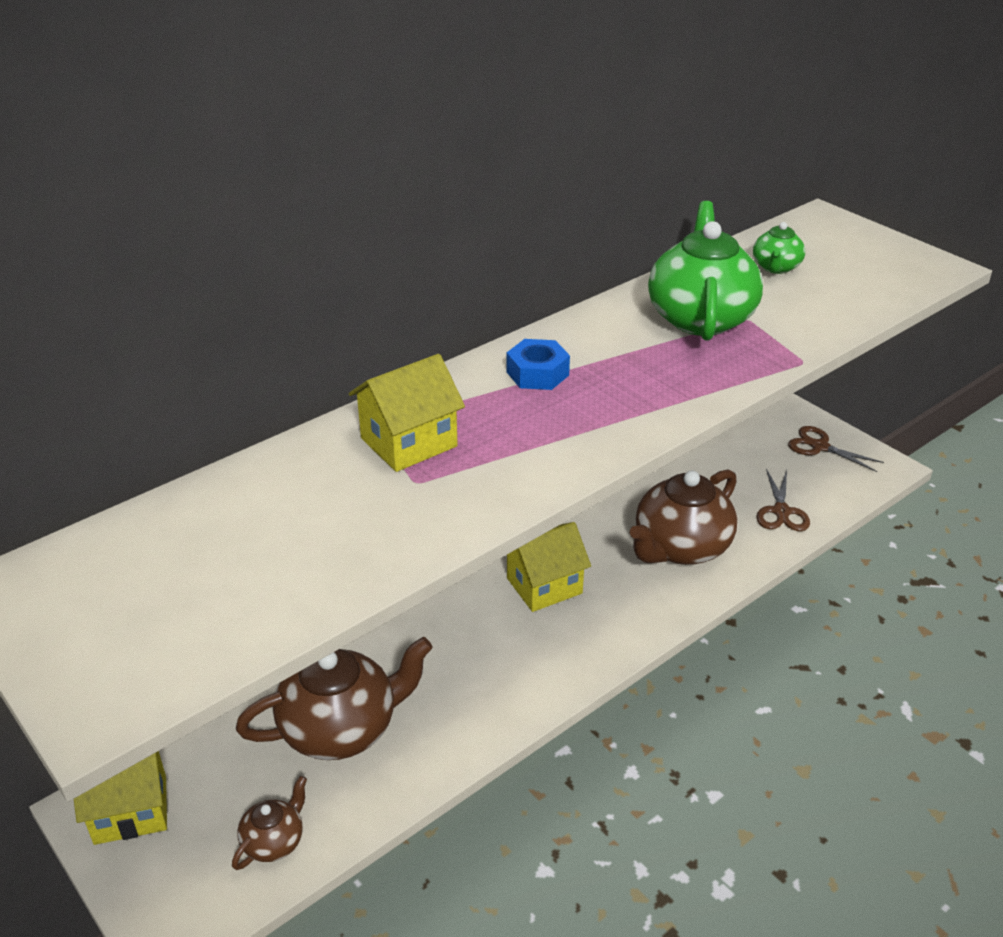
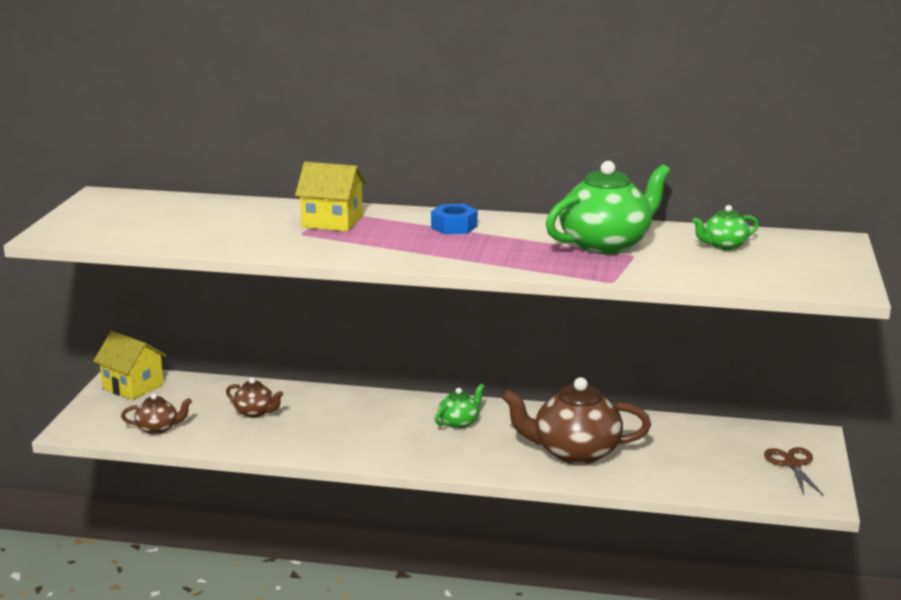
camera: 50 degrees right, 15 degrees down
brown teapot [236,637,433,760] -> brown teapot [226,378,283,418], size x0.49
yellow house [507,522,591,612] -> green teapot [435,384,485,429]
brown scissors [756,469,810,531] -> none

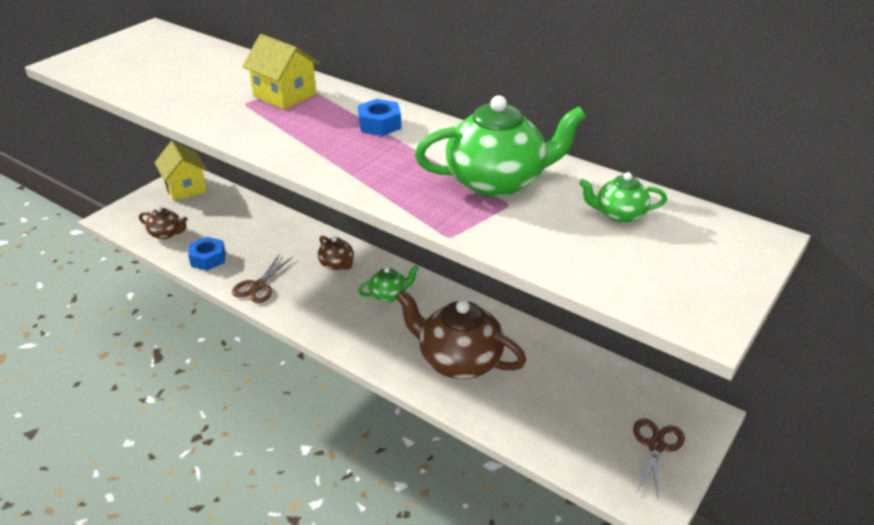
camera: 25 degrees right, 15 degrees up
brown teapot [226,378,283,418] -> brown teapot moved to [318,236,354,270]
none -> blue nut [188,237,225,271]
none -> brown scissors [232,255,293,303]

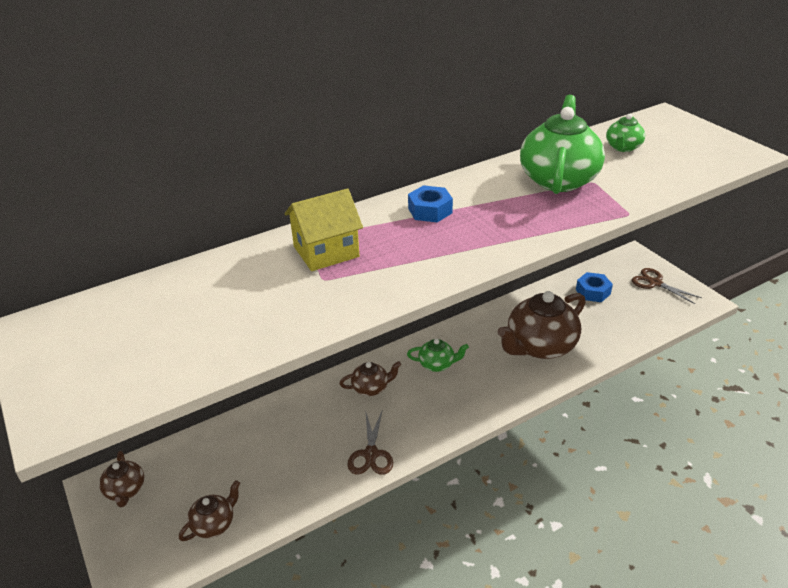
camera: 65 degrees left, 0 degrees up
yellow house [154,141,207,201] -> brown teapot [99,451,144,507]
blue nut [188,237,225,271] -> blue nut moved to [576,272,613,302]
brown scissors [232,255,293,303] -> brown scissors turned 45 degrees clockwise [348,409,393,475]
green teapot [358,266,419,302] -> green teapot turned 90 degrees clockwise [407,339,469,372]

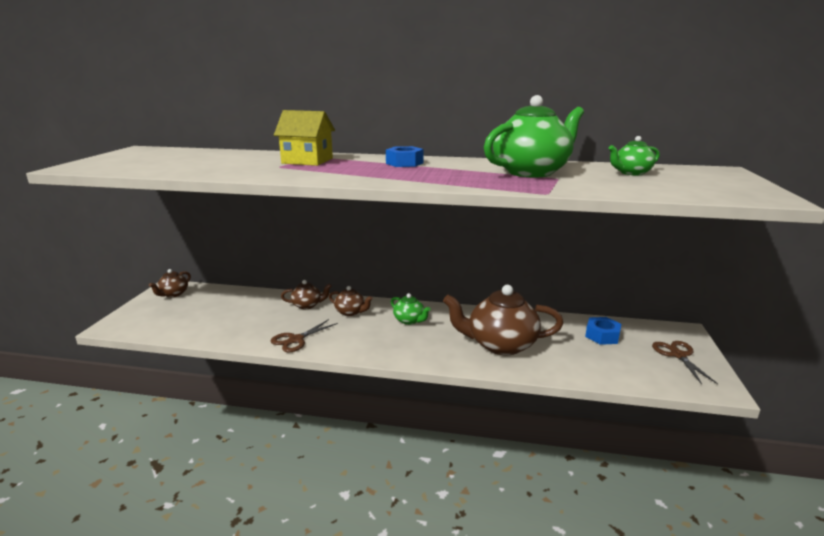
camera: 40 degrees right, 15 degrees down
brown teapot [179,480,240,541] -> brown teapot moved to [281,280,332,309]

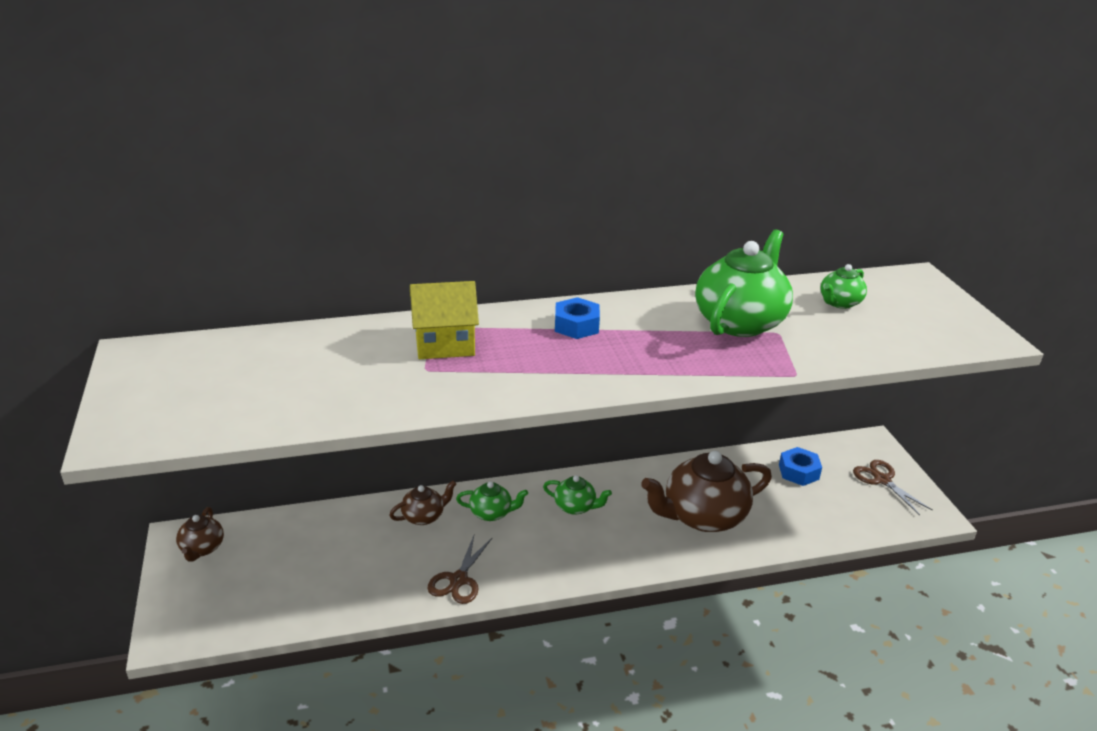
camera: 25 degrees left, 10 degrees up
brown teapot [329,286,373,316] -> green teapot [456,482,528,521]

